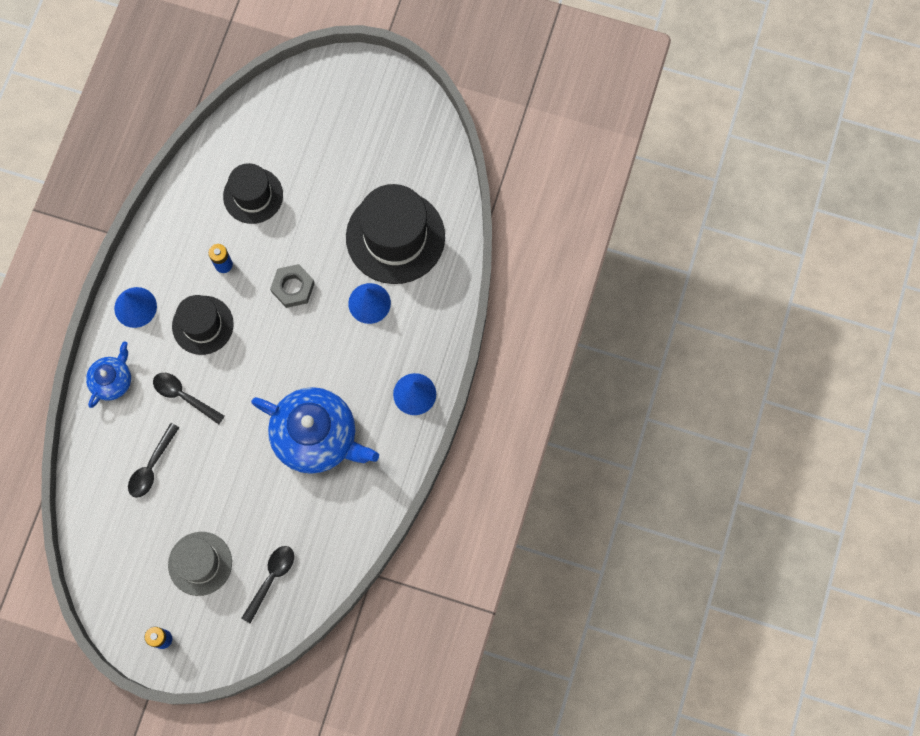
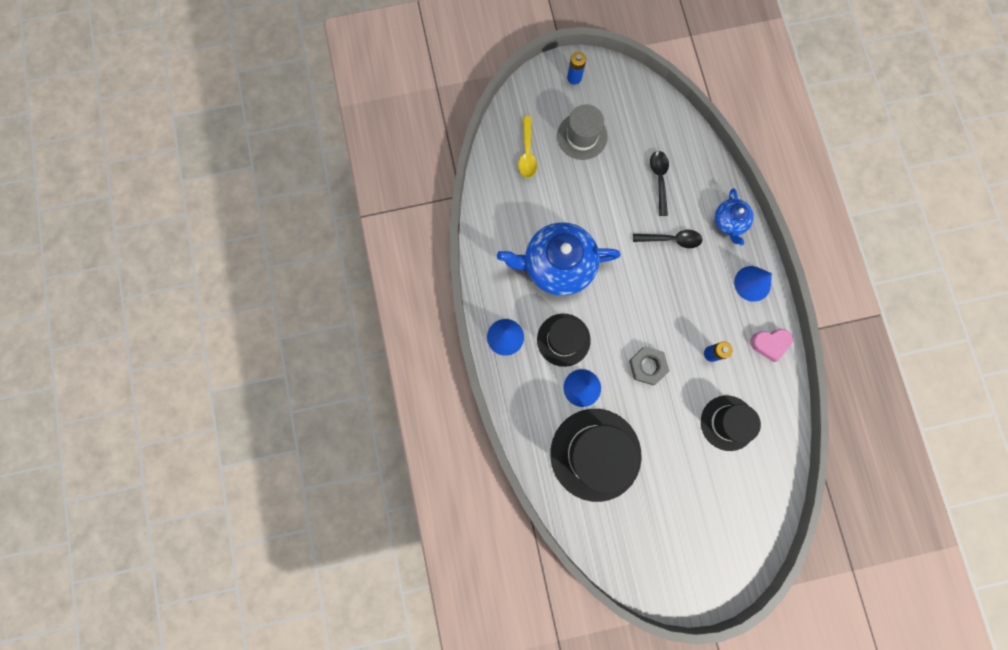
camera: 150 degrees right, 5 degrees up
black hat [172,295,233,355] -> black hat moved to [537,314,591,367]
black spoon [242,546,294,624] -> yellow spoon [518,116,537,178]
none -> pink heart [750,329,793,362]

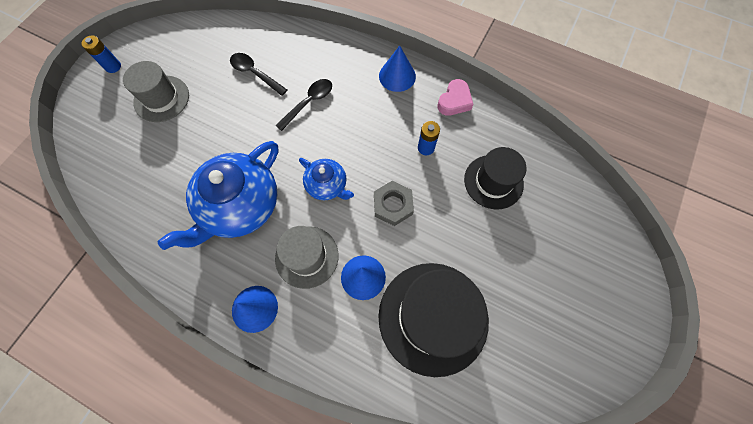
camera: 50 degrees left, 10 degrees down
yellow spoon [518,116,537,178] -> none
black hat [537,314,591,367] -> grey hat [275,226,339,289]
blue teapot [715,189,754,246] -> blue teapot moved to [299,158,354,200]

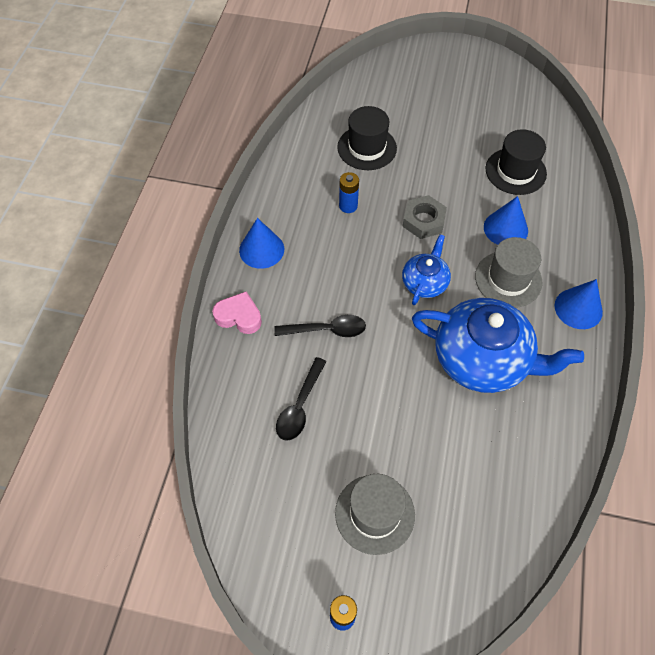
camera: 105 degrees left, 10 degrees down
black spoon [275,79,332,131] -> black spoon turned 150 degrees clockwise [274,315,366,337]
black hat [378,263,489,377] -> black hat [486,129,547,195], size x0.61
pink heart [437,79,473,116] -> pink heart moved to [212,291,262,334]

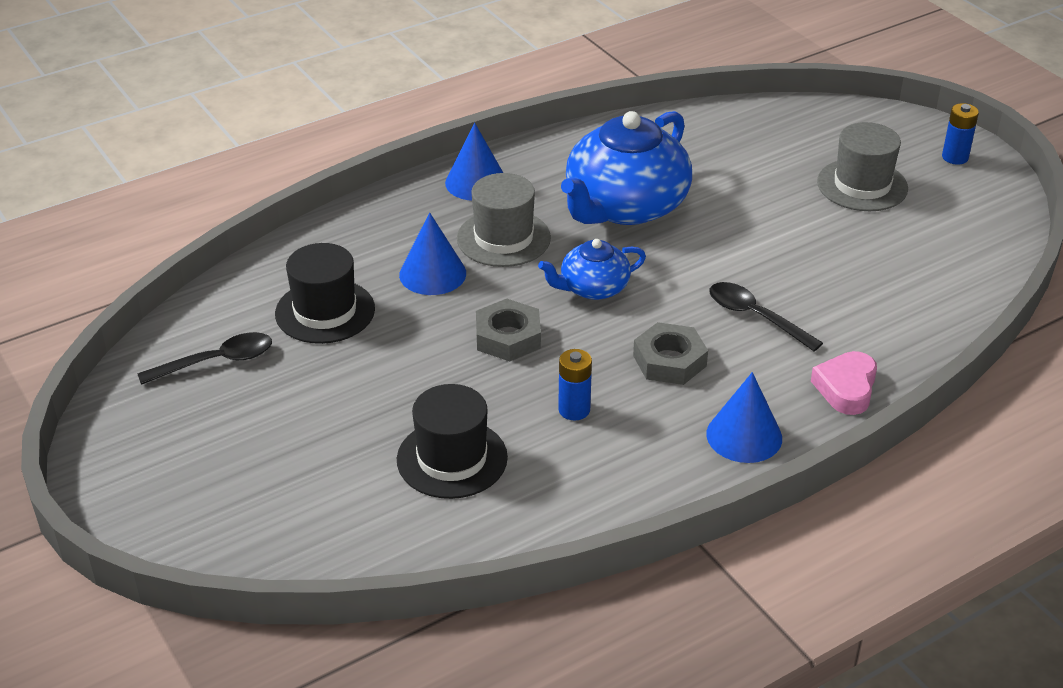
camera: 135 degrees left, 20 degrees down
pink heart [212,291,262,334] -> pink heart turned 45 degrees clockwise [811,351,877,415]
black spoon [276,357,327,441] -> black spoon moved to [137,332,272,385]
blue teapot [412,298,584,393] -> blue teapot turned 120 degrees counterclockwise [561,111,692,225]
none -> grey nut [633,322,708,385]

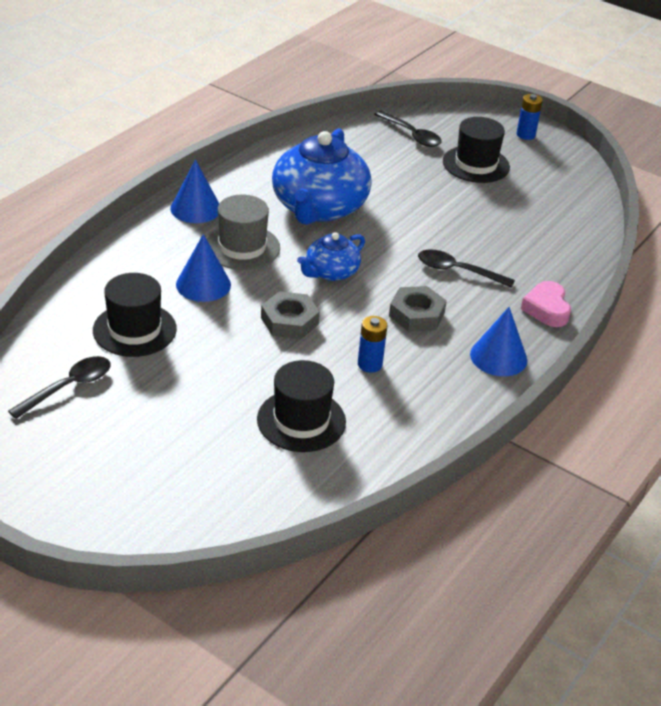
camera: 25 degrees left, 0 degrees up
grey hat [817,122,908,211] -> black hat [443,117,510,183]
none -> black spoon [374,111,442,147]

